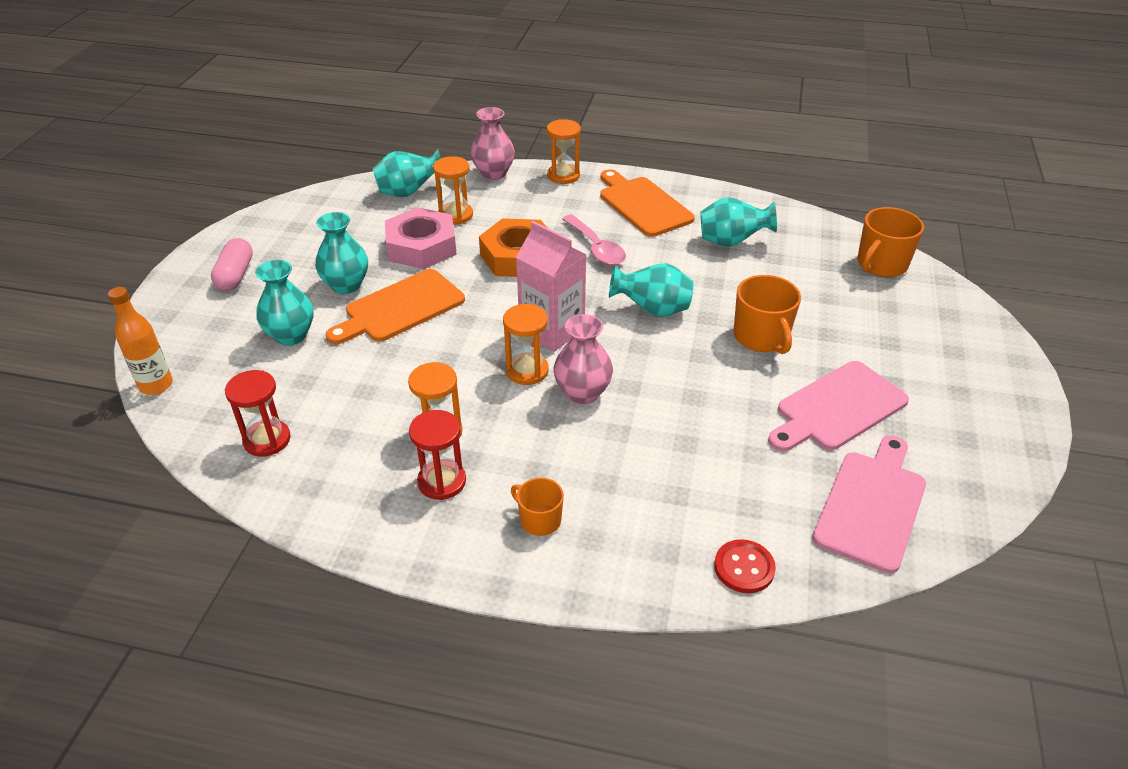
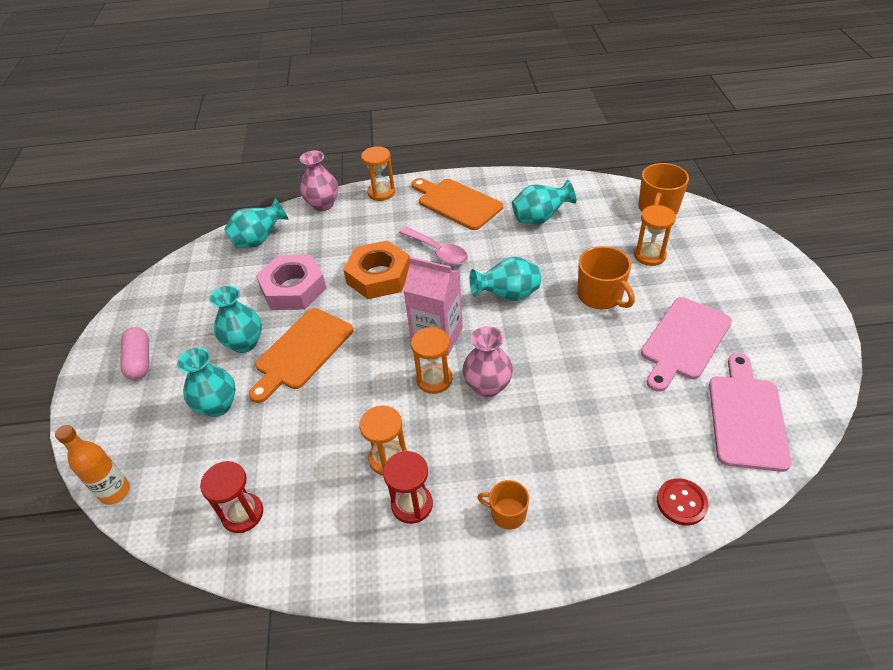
camera: 15 degrees left, 5 degrees up
orange hourglass [433,156,473,225] -> orange hourglass moved to [634,205,676,266]

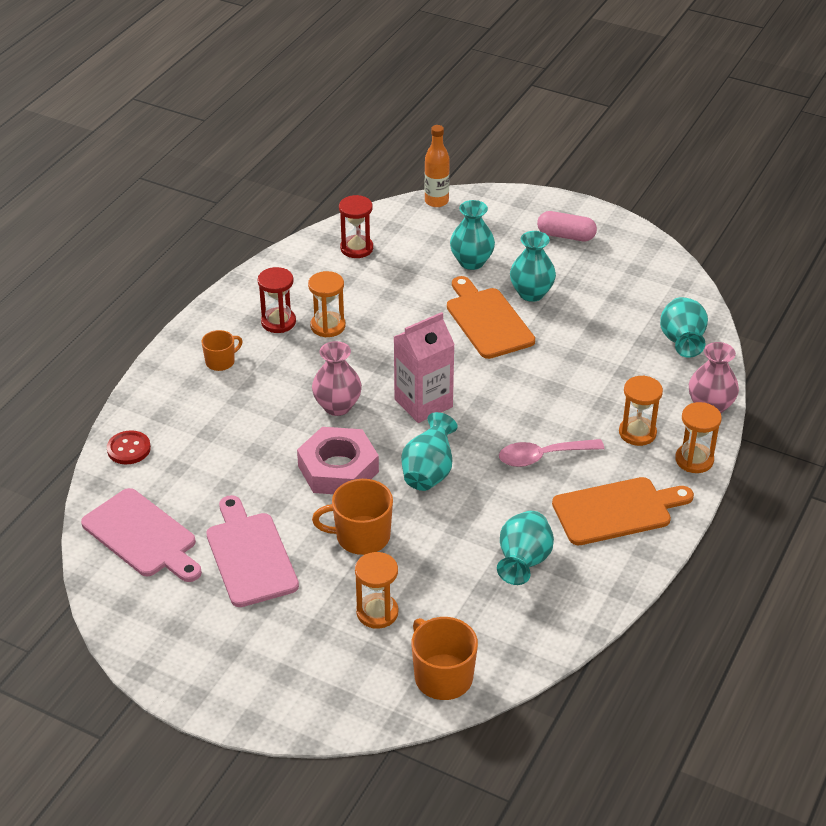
camera: 120 degrees right, 5 degrees down
pink nut [256,255,326,310] -> pink nut moved to [297,427,379,494]
orange nut [343,241,410,299] -> none
orange hourglass [411,327,452,394] -> orange hourglass moved to [619,375,663,446]

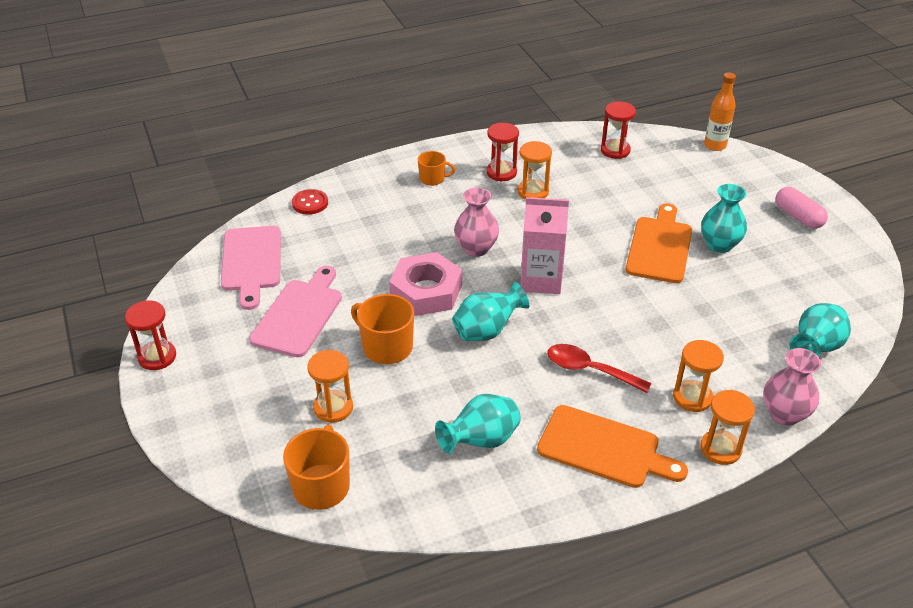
camera: 40 degrees right, 0 degrees up
turquoise vase [450,200,495,270] -> none
pink spoon [499,439,604,467] -> red spoon [547,344,652,393]
none -> red hourglass [125,301,176,370]

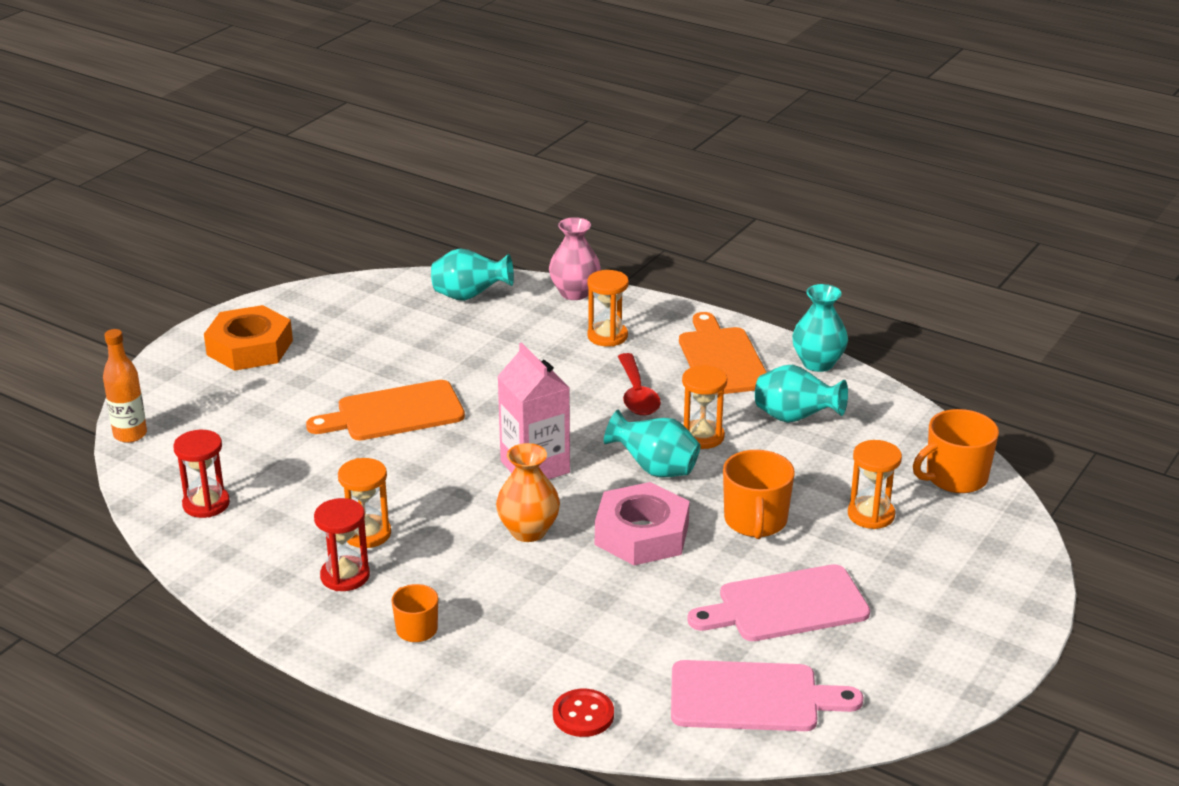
camera: 125 degrees left, 10 degrees down
red hourglass [125,301,176,370] -> none
pink cutting board [221,226,281,310] -> pink cutting board turned 45 degrees clockwise [671,660,863,731]
pink vase [454,187,499,257] -> orange vase [496,443,560,542]
orange hourglass [700,390,755,465] -> orange hourglass moved to [682,365,727,449]
turquoise vase [701,184,747,253] -> turquoise vase moved to [792,284,848,372]
pink capsule [776,187,828,229] -> orange nut [204,305,293,371]

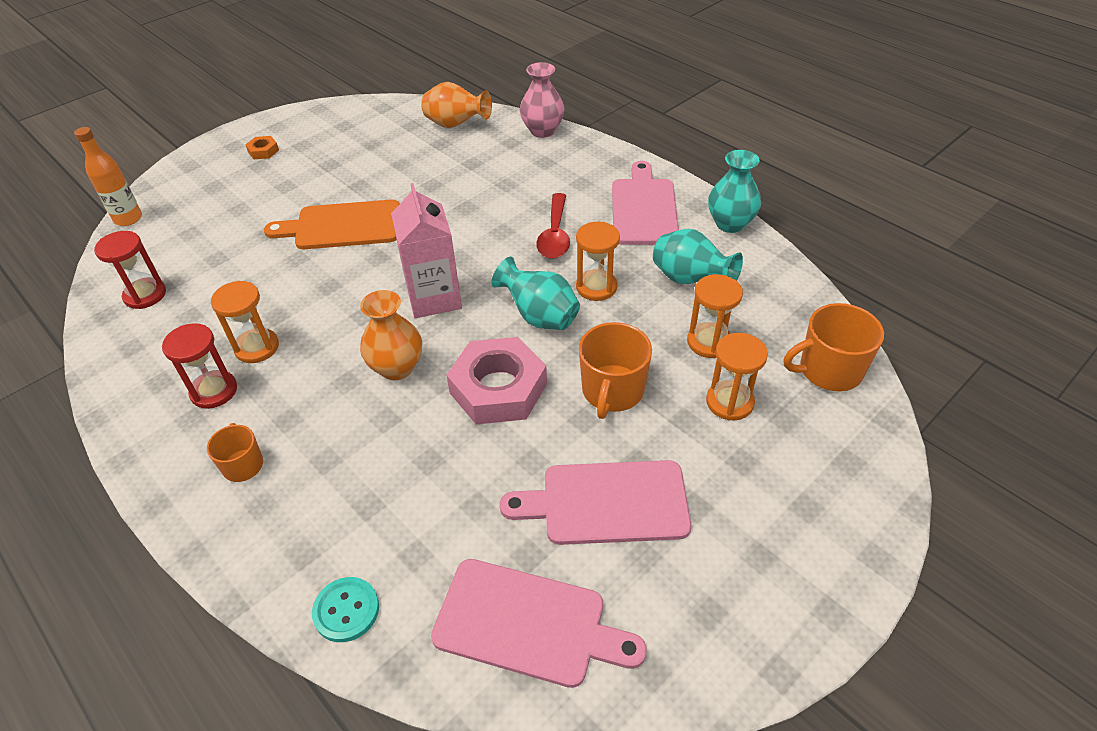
camera: 15 degrees right, 15 degrees up
orange nut [204,305,293,371] -> orange nut [246,136,279,159], size x0.43
turquoise vase [431,248,514,301] -> orange vase [421,82,492,128]
red button [553,689,614,737] -> turquoise button [312,577,379,642]
orange hourglass [587,270,629,347] -> orange hourglass moved to [687,274,743,358]
orange cutting board [679,312,767,394] -> pink cutting board [612,161,679,245]

